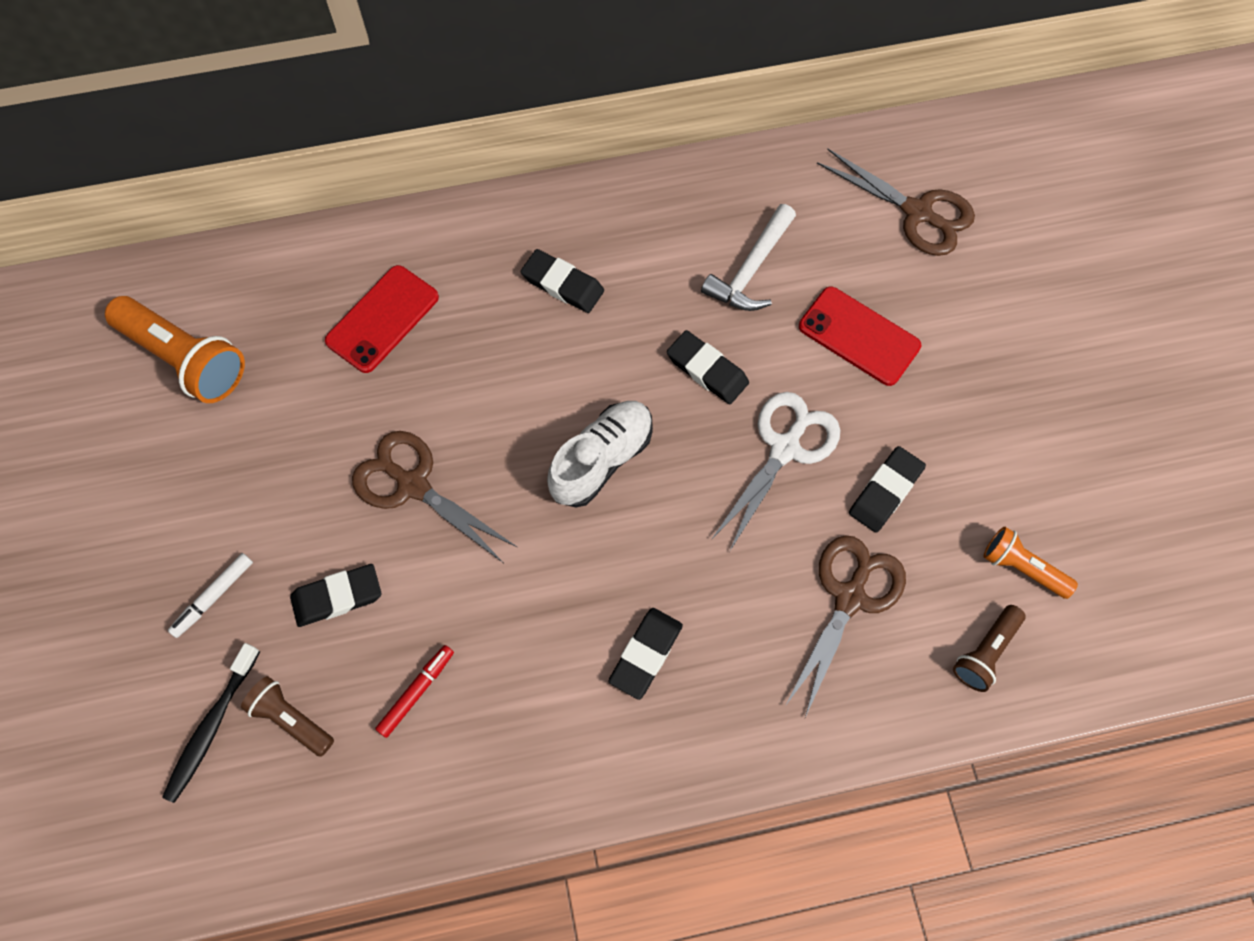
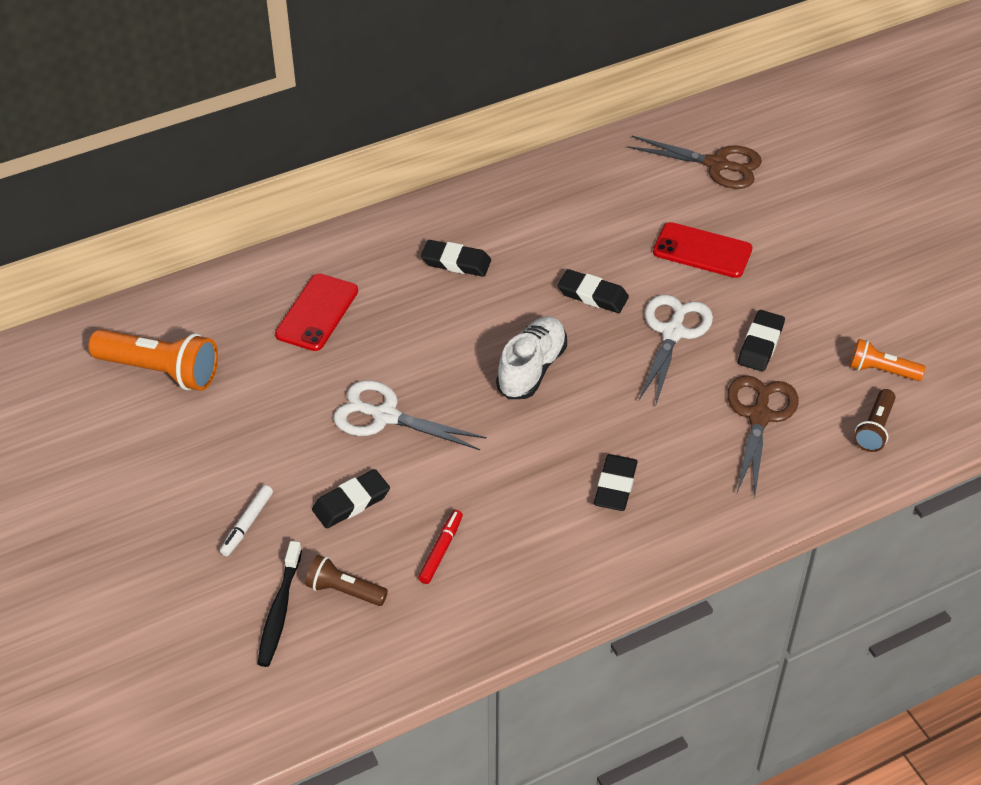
camera: 15 degrees left, 20 degrees down
brown scissors [352,431,517,562] -> white scissors [333,380,487,450]
white hammer [701,204,796,311] -> none

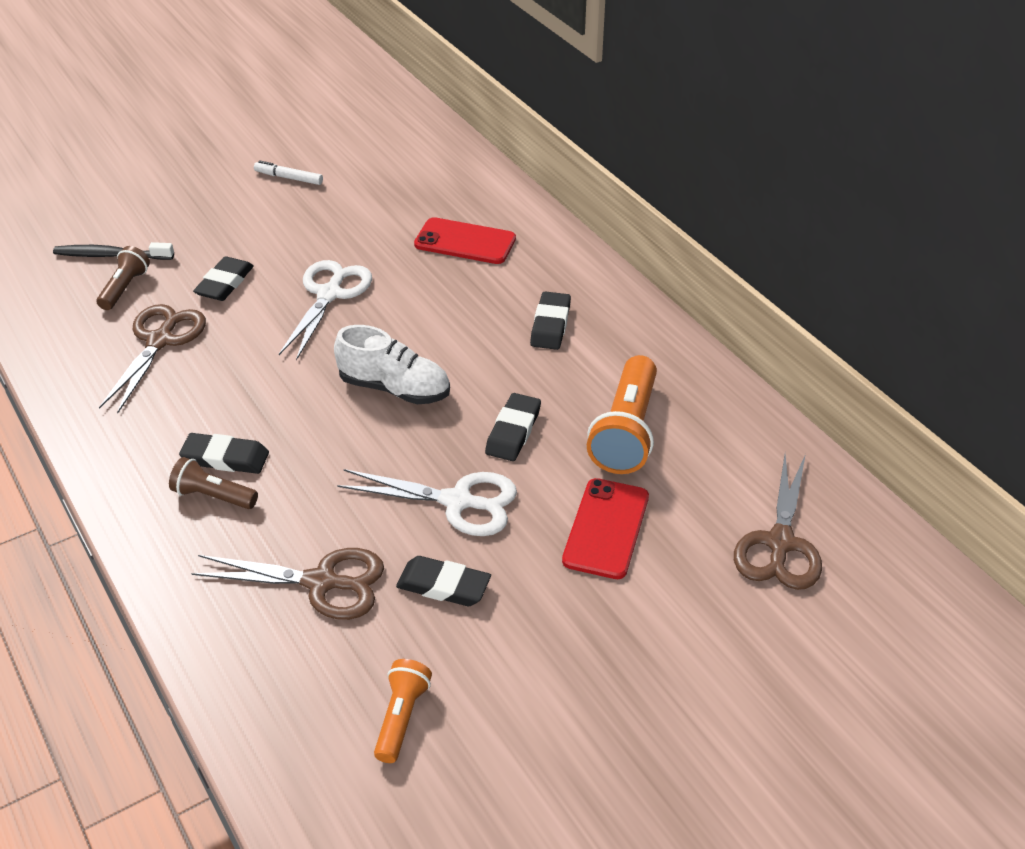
camera: 85 degrees right, 5 degrees down
orange flashlight [88,329,218,391] -> orange flashlight moved to [587,355,657,474]
white marker [220,485,273,556] -> white marker moved to [254,160,323,185]
black eraser [312,469,390,529] -> black eraser turned 60 degrees clockwise [193,256,254,301]
red marker [418,510,463,584] -> brown scissors [99,304,206,413]
brown flashlight [854,389,896,452] -> brown flashlight moved to [169,457,258,509]

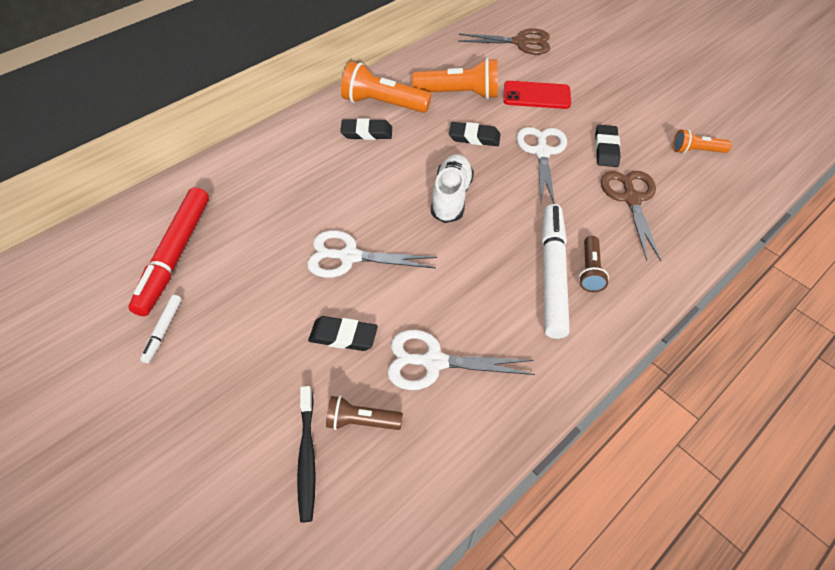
camera: 100 degrees left, 10 degrees up
brown scissors [99,304,206,413] -> white scissors [388,330,535,390]
black eraser [179,433,269,474] -> white marker [541,204,570,339]
red phone [414,217,516,264] -> none
none -> red marker [128,187,209,316]
none -> orange flashlight [341,62,431,113]

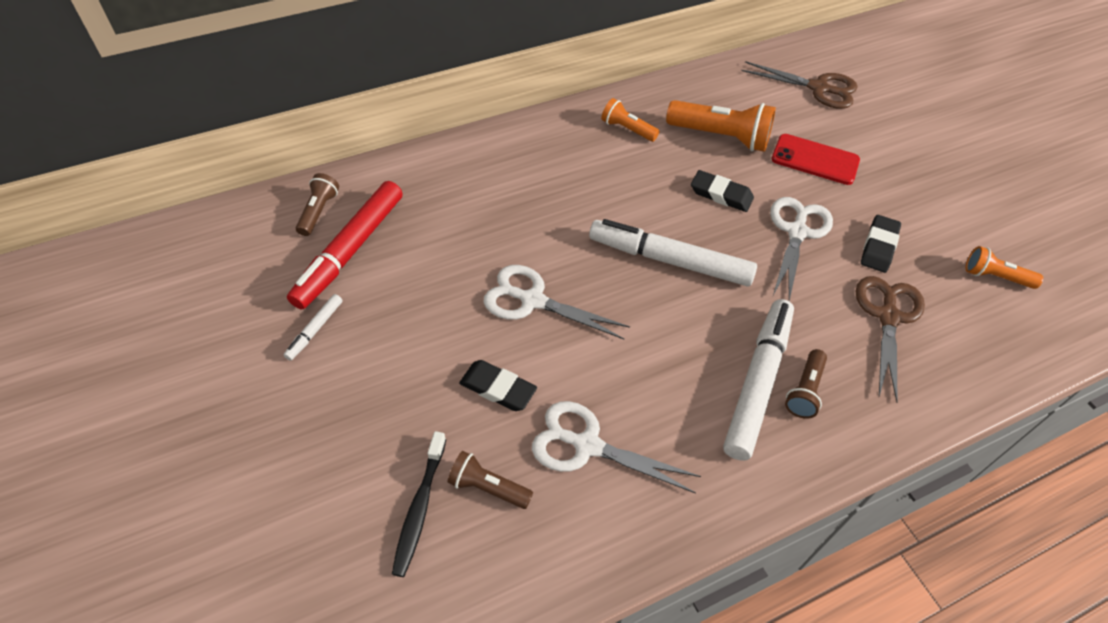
camera: 15 degrees right, 0 degrees up
black eraser [340,118,392,140] -> none
orange flashlight [341,62,431,113] -> orange flashlight [601,98,660,142], size x0.57
white shoe [431,154,474,223] -> white marker [589,219,757,287]
none -> brown flashlight [296,173,339,236]

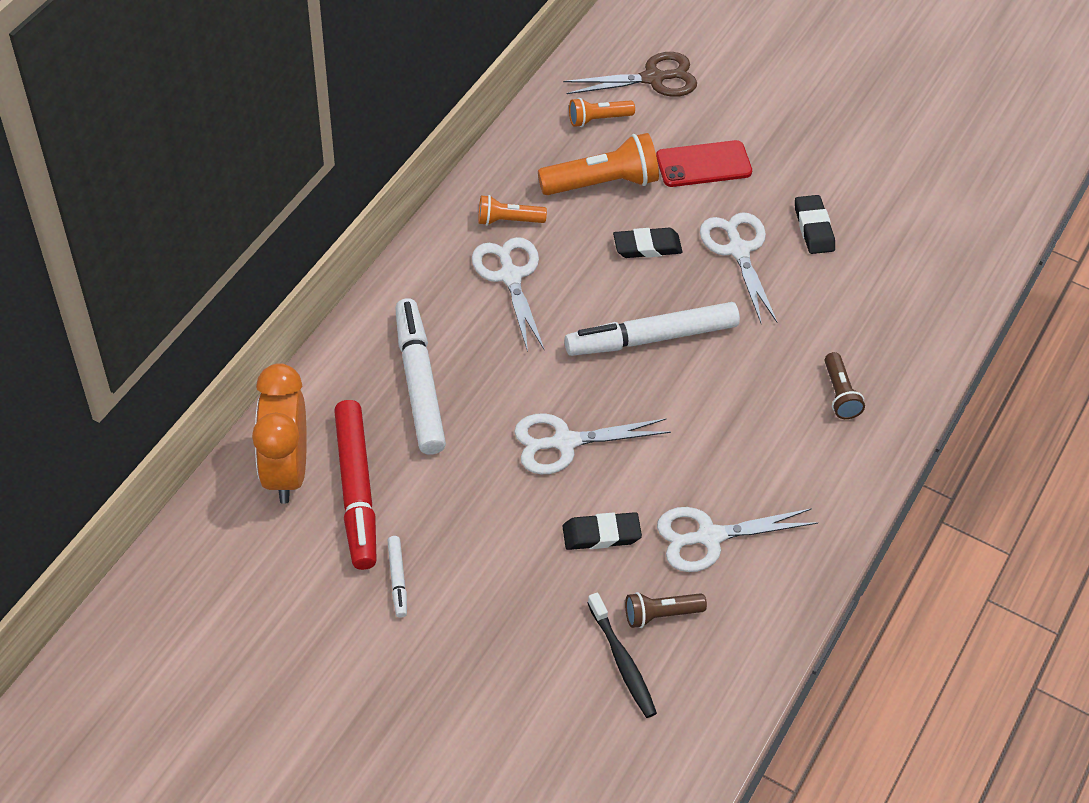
camera: 35 degrees left, 0 degrees up
brown flashlight [296,173,339,236] -> orange clock [252,363,307,504]
white marker [723,299,794,461] -> white marker moved to [395,298,446,455]
brown scissors [856,276,925,402] -> none
orange flashlight [965,246,1043,289] -> orange flashlight moved to [569,98,635,127]
none -> white scissors [472,237,545,352]

